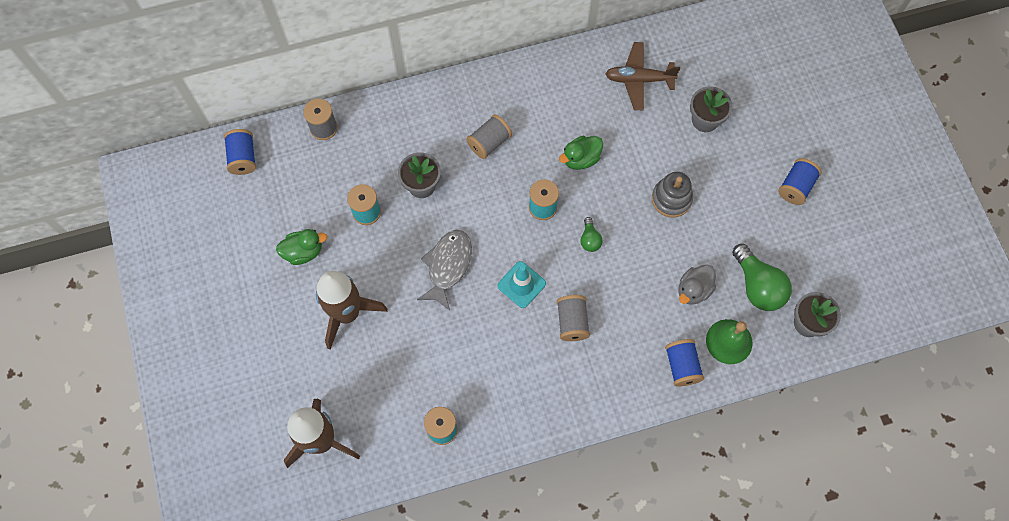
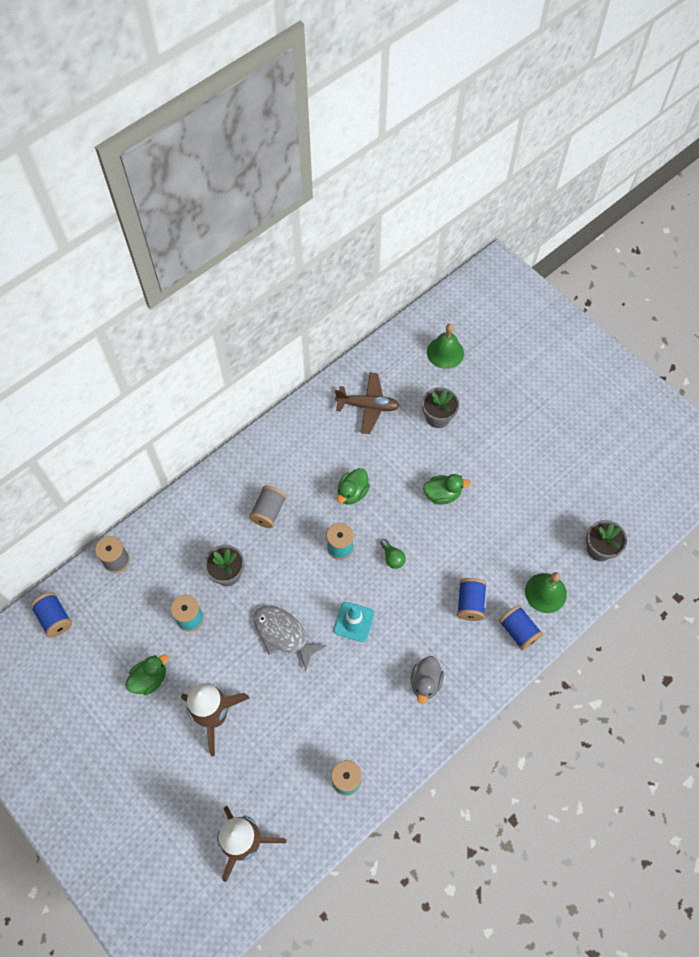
camera: 25 degrees left, 5 degrees down
grey fish [417,230,472,311] -> grey fish turned 45 degrees counterclockwise [254,606,327,671]
grey spool [557,295,590,341] -> none
brown plane [605,42,680,110] -> brown plane turned 150 degrees counterclockwise [335,373,400,434]
grey stacking toy [652,172,693,218] -> green duck [423,474,470,504]
grey duck [678,265,716,305] -> grey duck moved to [411,656,444,704]
green light bulb [732,244,792,311] -> none
blue spool [778,158,822,205] -> blue spool moved to [457,578,487,621]
none -> green bell [427,324,464,369]

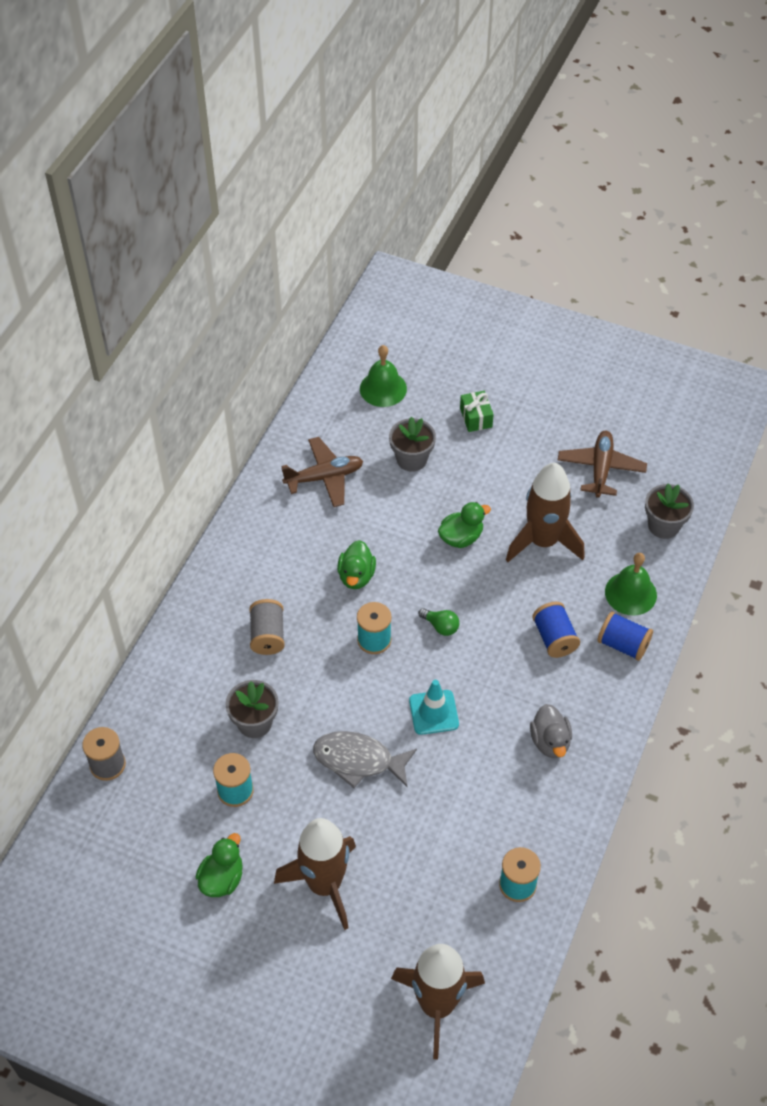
camera: 25 degrees left, 10 degrees down
blue spool [30,592,72,638] -> none
none -> green gift [460,391,494,432]
none -> brown rocket [506,463,585,562]
none -> brown plane [558,431,647,498]

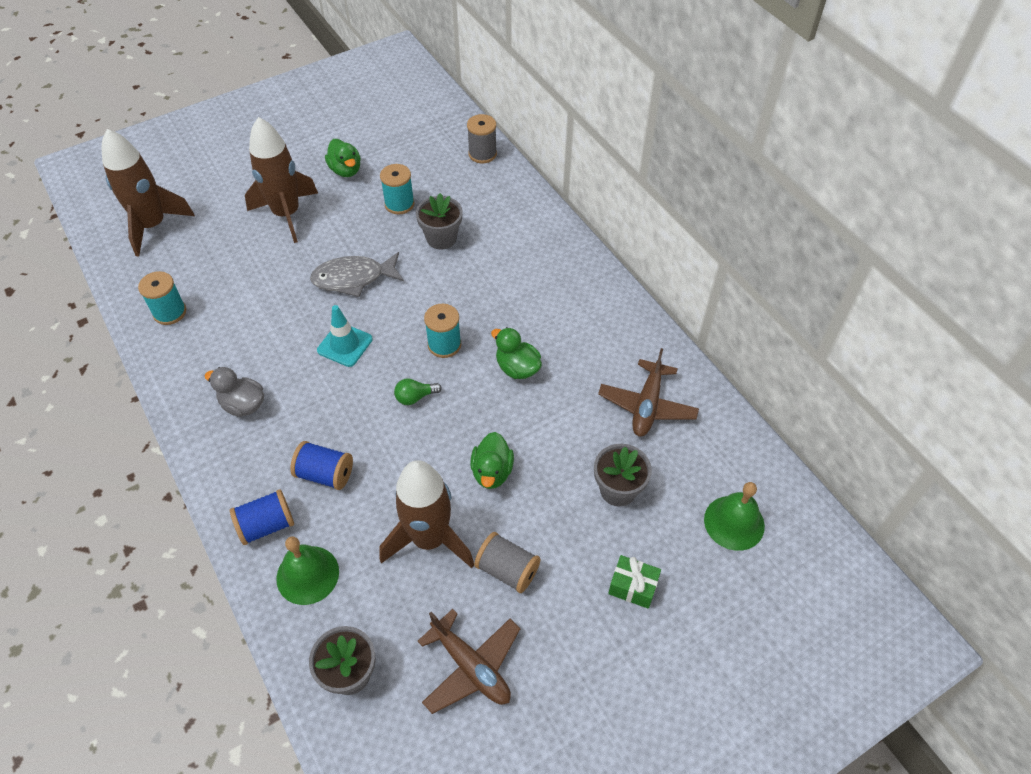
camera: 125 degrees right, 0 degrees up
grey spool [249,599,285,655] -> grey spool moved to [474,532,541,593]
grey fish [313,731,417,788] -> grey fish turned 150 degrees counterclockwise [310,252,404,297]

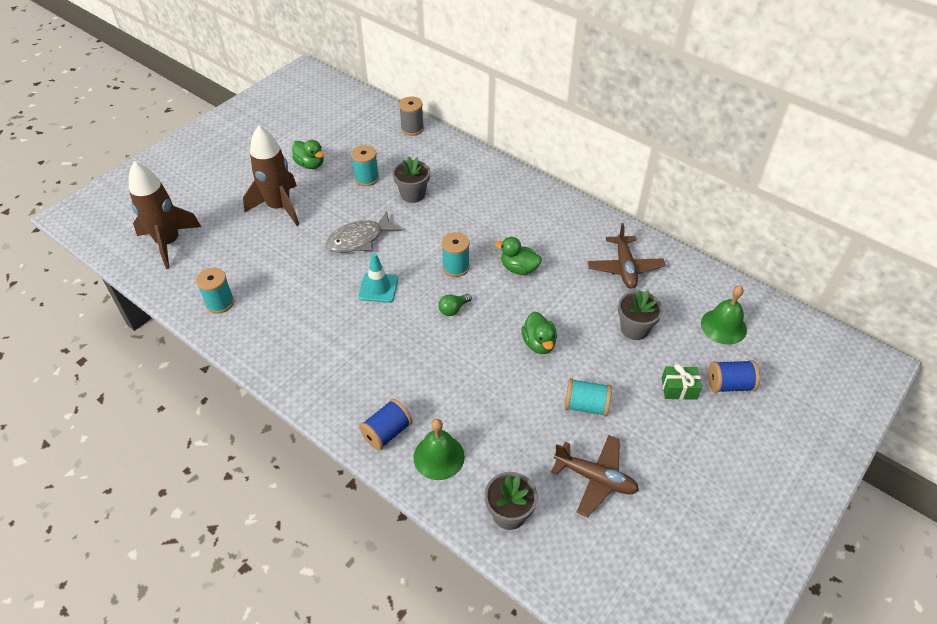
camera: 20 degrees left, 5 degrees down
grey duck [205,367,264,417] -> none
blue spool [290,441,353,490] -> blue spool moved to [708,360,760,393]
brown rocket [380,460,474,568] -> none
grey spool [474,532,541,593] -> turquoise spool [565,378,612,417]

